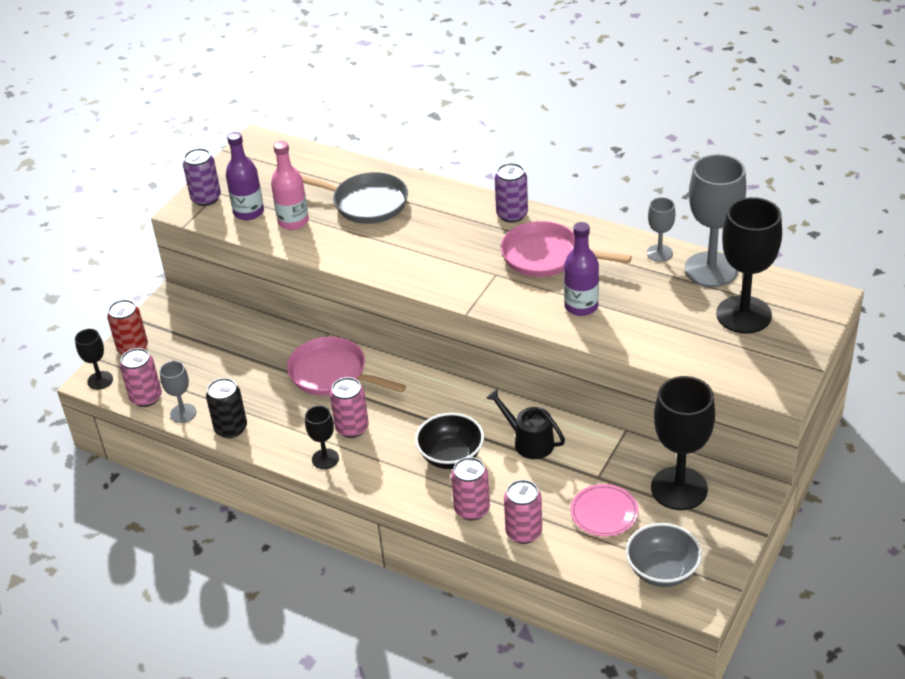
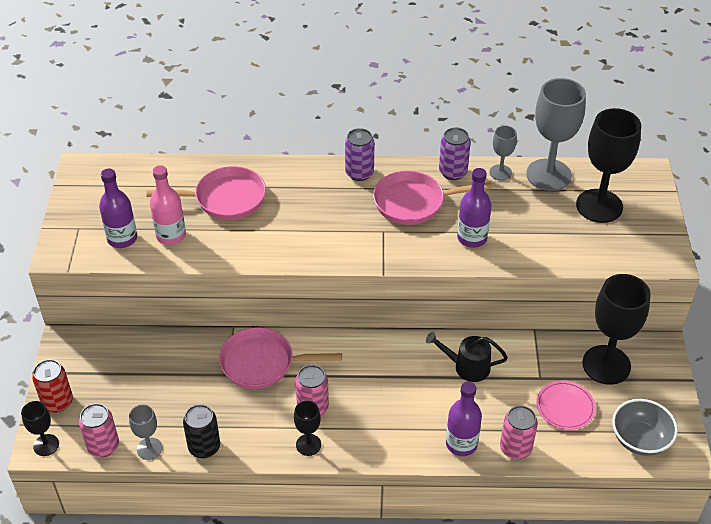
camera: 30 degrees left, 5 degrees up
purple can [183,148,221,206] -> purple can moved to [439,128,471,180]
grey pan [301,172,408,224] -> pink pan [146,166,266,220]
black bowl [415,413,484,469] -> none
pink can [451,457,490,521] -> purple bottle [446,382,482,456]

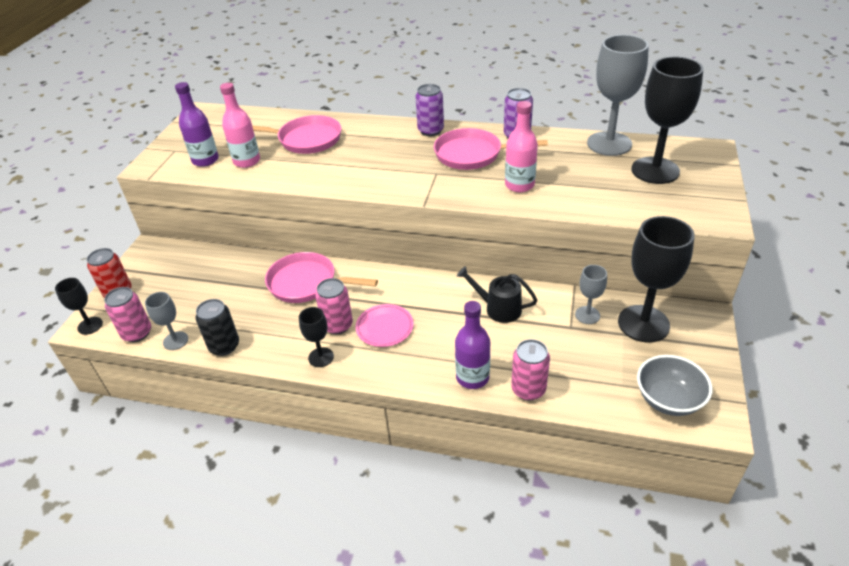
camera: 15 degrees right, 5 degrees down
purple bottle [457,168,491,248] -> pink bottle [505,101,538,192]
grey goblet [489,126,517,181] -> grey goblet moved to [575,265,607,324]
pink plate [536,381,596,430] -> pink plate moved to [356,304,414,347]

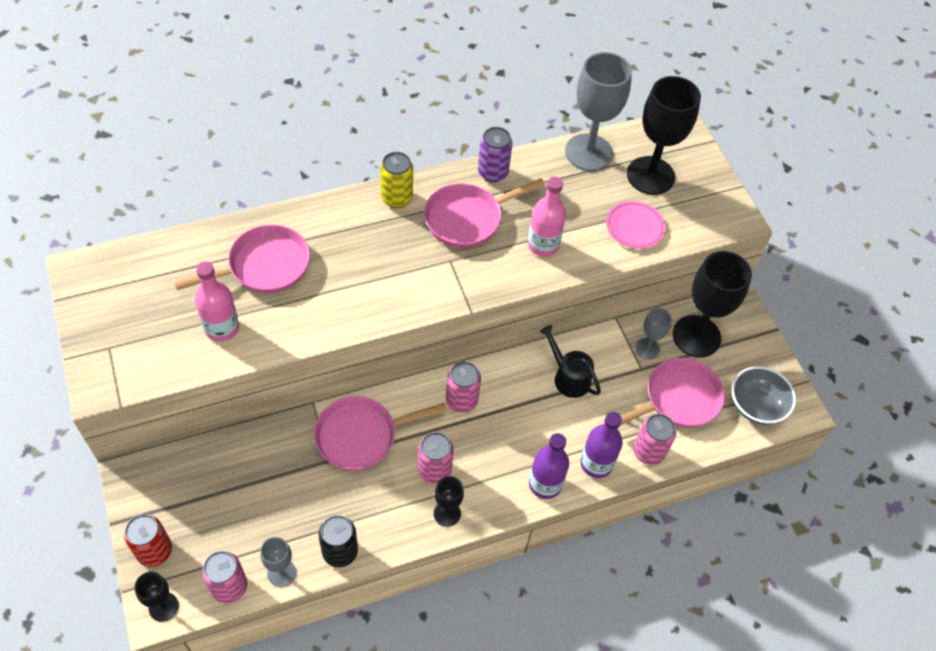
camera: 40 degrees left, 15 degrees up
purple bottle [175,82,219,167] -> purple bottle moved to [529,433,569,499]
pink plate [356,304,414,347] -> pink plate moved to [606,201,666,249]
purple can [415,84,444,136] -> yellow can [380,152,413,208]
black watering can [457,266,537,323] -> black watering can turned 60 degrees clockwise [540,325,601,398]
none -> pink can [446,361,481,413]
none -> pink pan [620,358,725,427]

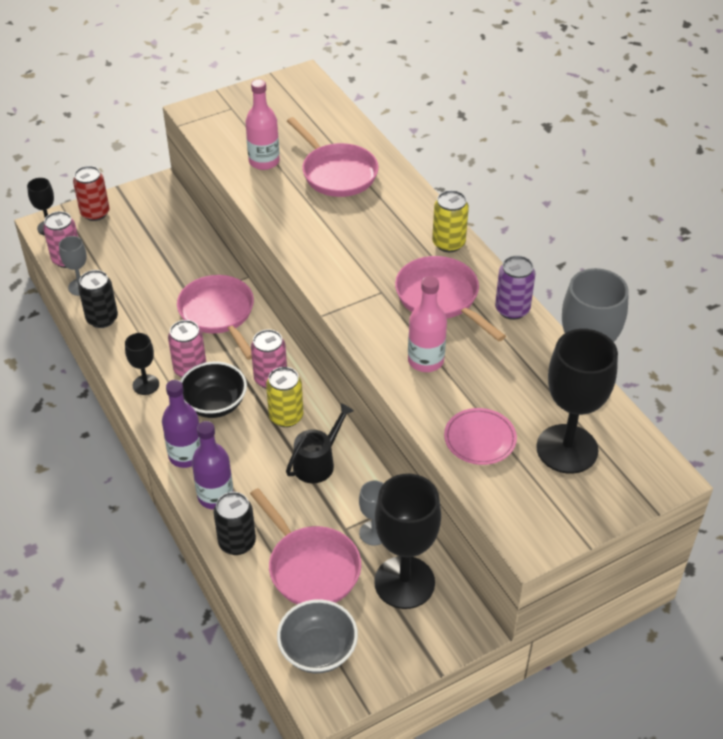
camera: 85 degrees right, 10 degrees down
pink can [633,414,676,465] -> black can [213,492,256,555]
none -> black bowl [180,361,247,418]
none -> yellow can [266,367,303,427]

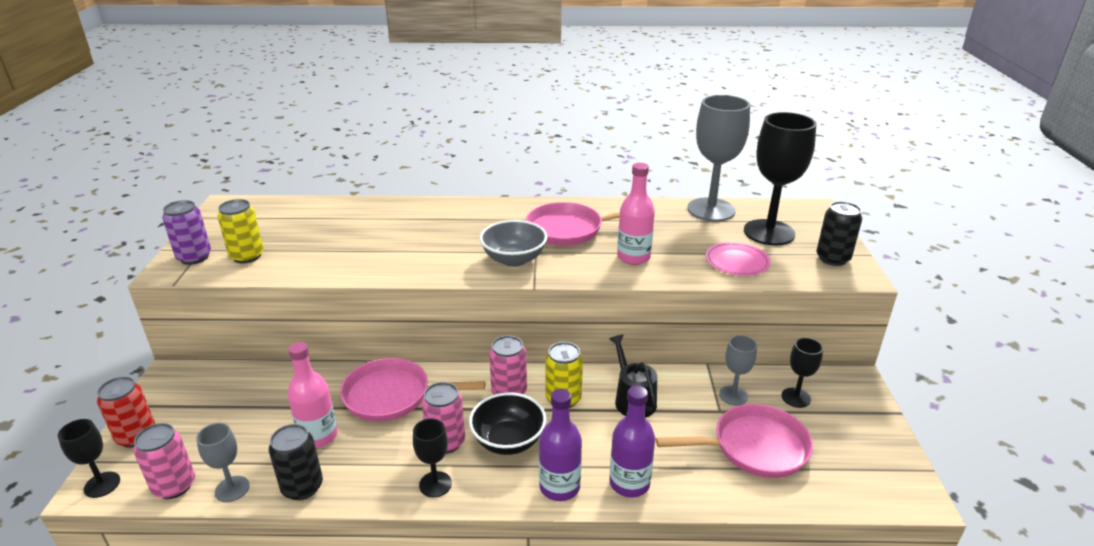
camera: 60 degrees left, 15 degrees down
black can [213,492,256,555] -> black can moved to [816,201,862,266]
pink bottle [245,79,280,170] -> pink bottle moved to [287,342,338,448]
grey bowl [277,599,358,673] -> grey bowl moved to [480,220,547,267]
pink pan [287,117,379,197] -> none
black goblet [374,474,441,609] -> black goblet [782,337,823,408], size x0.50
yellow can [432,190,469,252] -> yellow can moved to [217,199,264,263]
purple can [495,255,535,320] -> purple can moved to [162,200,211,265]

